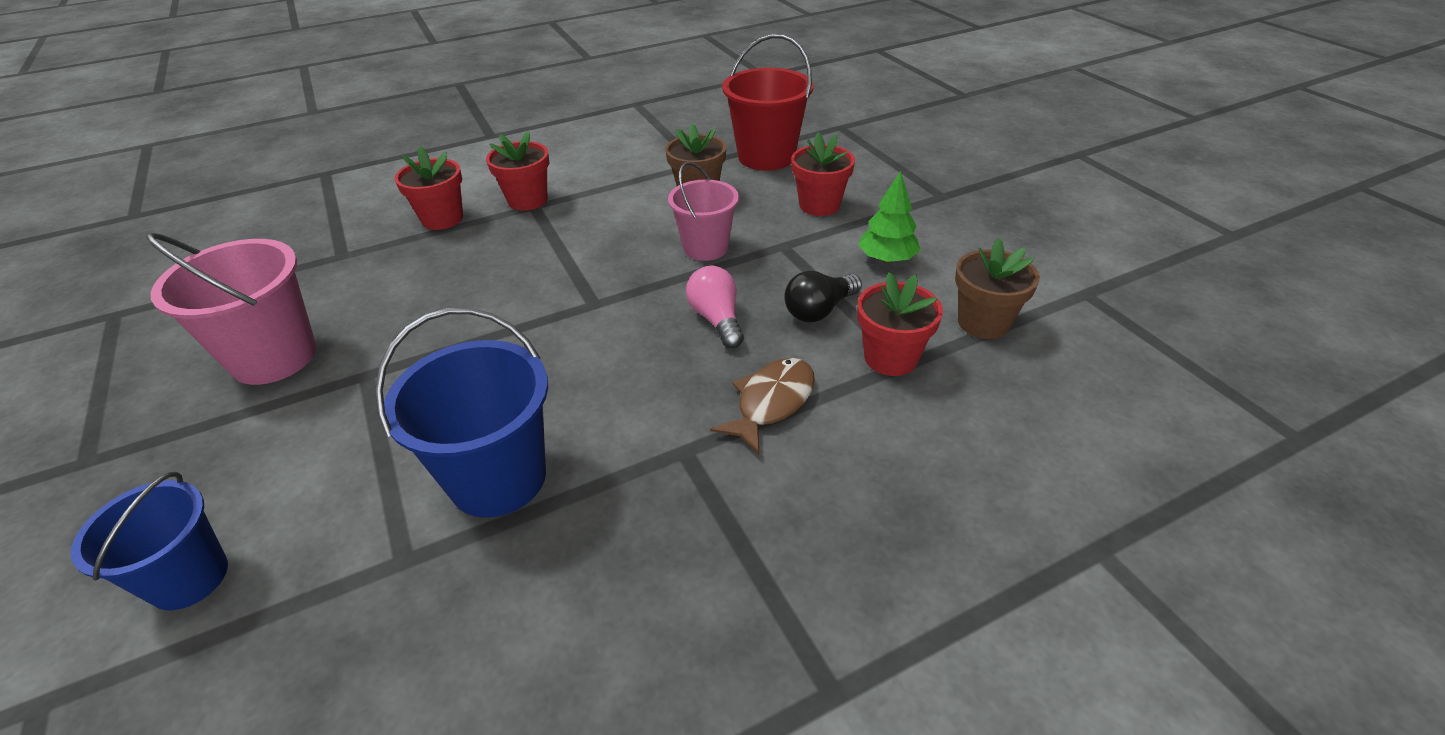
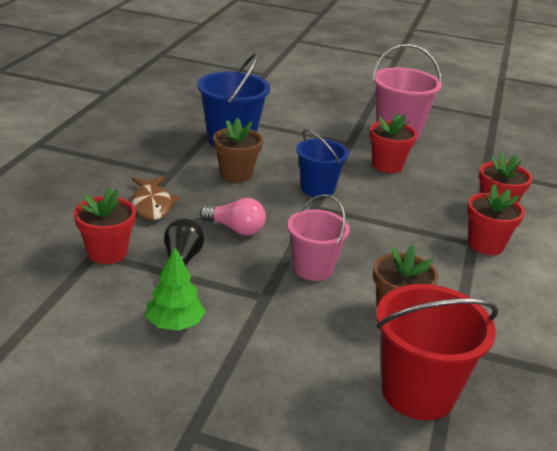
camera: 130 degrees right, 10 degrees down
blue bucket [70,471,228,610] -> blue bucket moved to [296,129,349,198]
red flower pot [791,132,855,216] -> red flower pot moved to [370,114,417,173]
brown flower pot [955,238,1040,339] -> brown flower pot moved to [213,118,263,182]

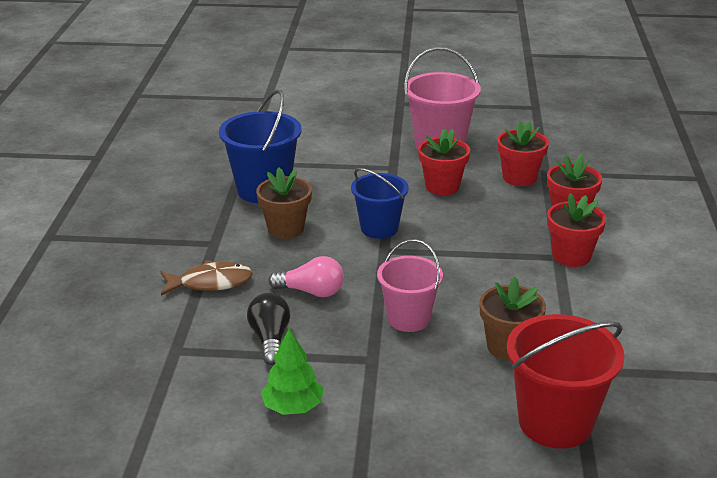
camera: 10 degrees left, 0 degrees up
red flower pot [74,187,136,264] -> red flower pot moved to [497,120,549,186]
brown fish [131,177,180,220] -> brown fish turned 75 degrees counterclockwise [161,260,253,296]

